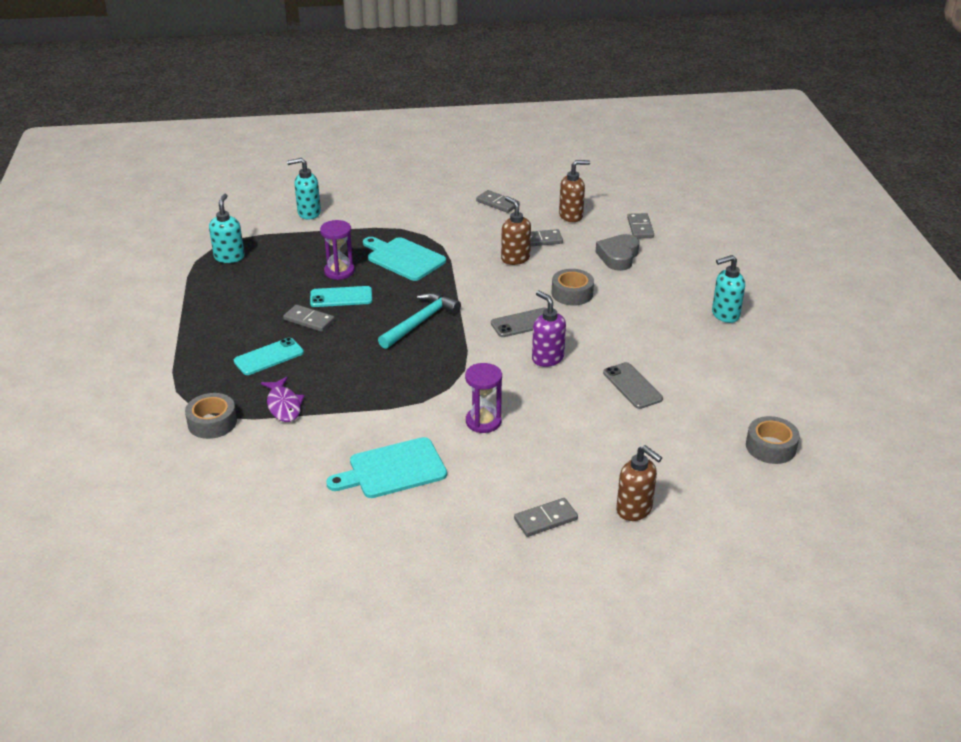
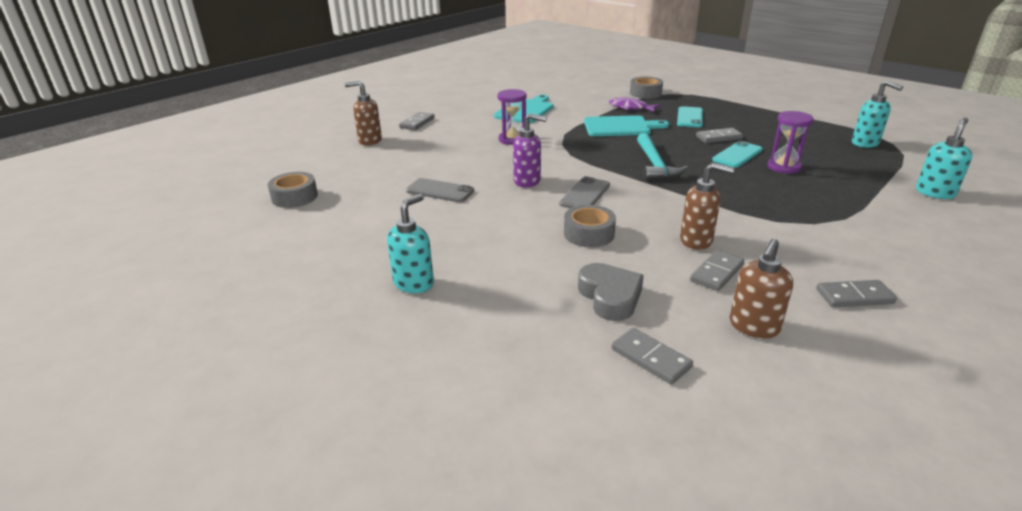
camera: 140 degrees right, 5 degrees down
turquoise cutting board [363,237,446,281] -> turquoise cutting board moved to [584,115,669,136]

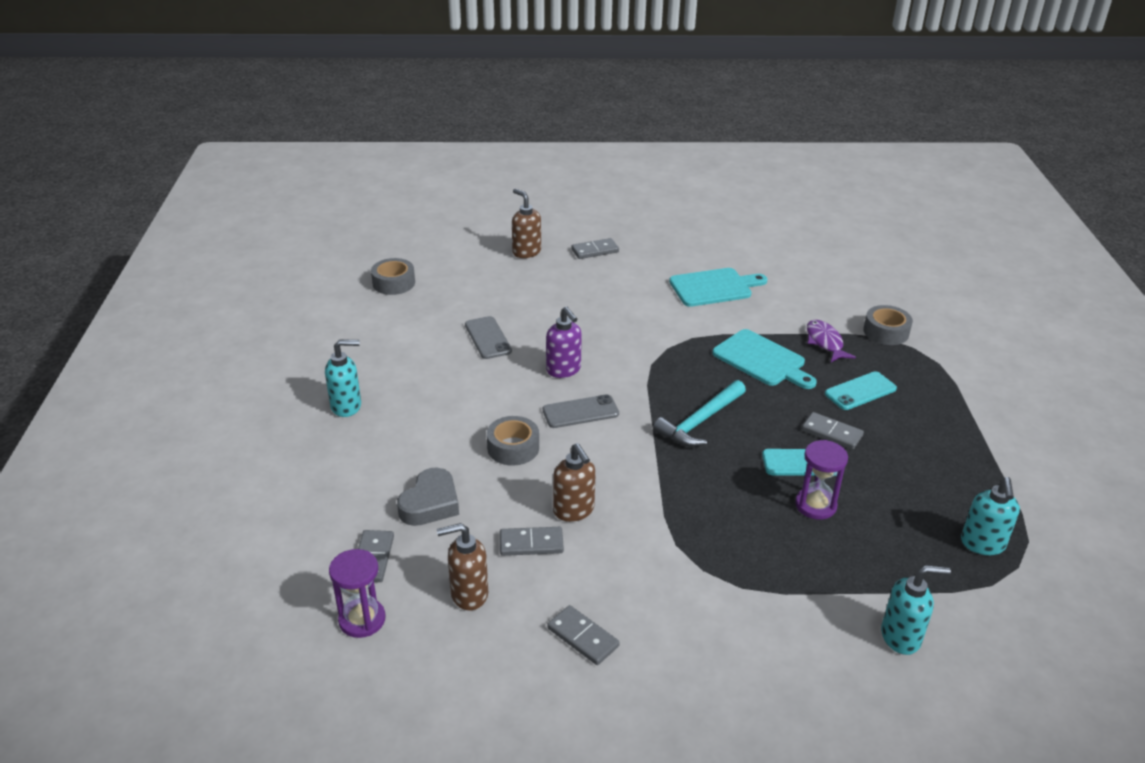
camera: 45 degrees right, 5 degrees up
purple hourglass [497,89,526,145] -> purple hourglass moved to [329,549,385,638]

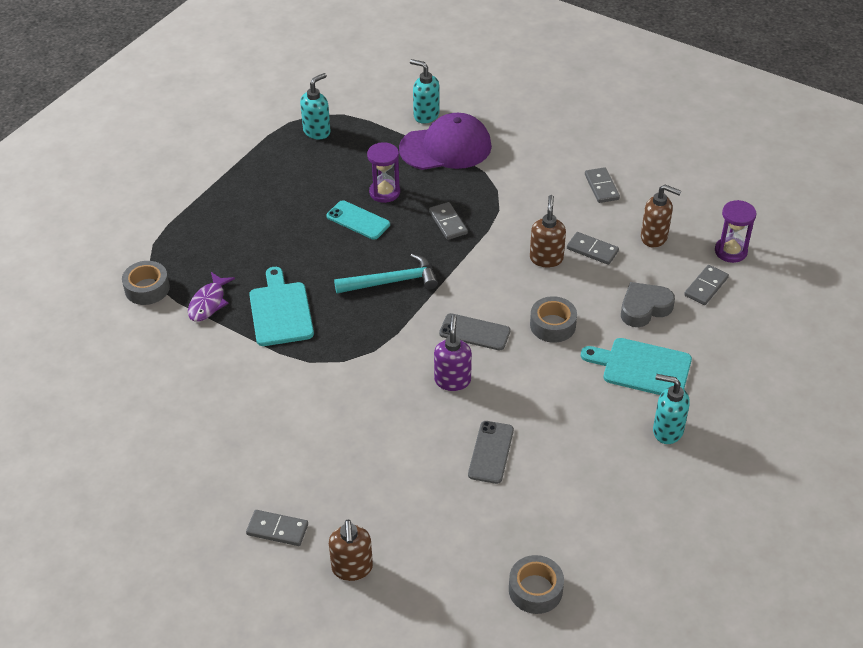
camera: 145 degrees left, 10 degrees up
turquoise cutting board [669,268,767,307] -> turquoise cutting board moved to [581,338,692,395]
grey domino [802,412,864,450] -> grey domino moved to [429,202,468,240]
turquoise phone [825,371,897,410] -> none
none -> purple cap [399,113,492,170]

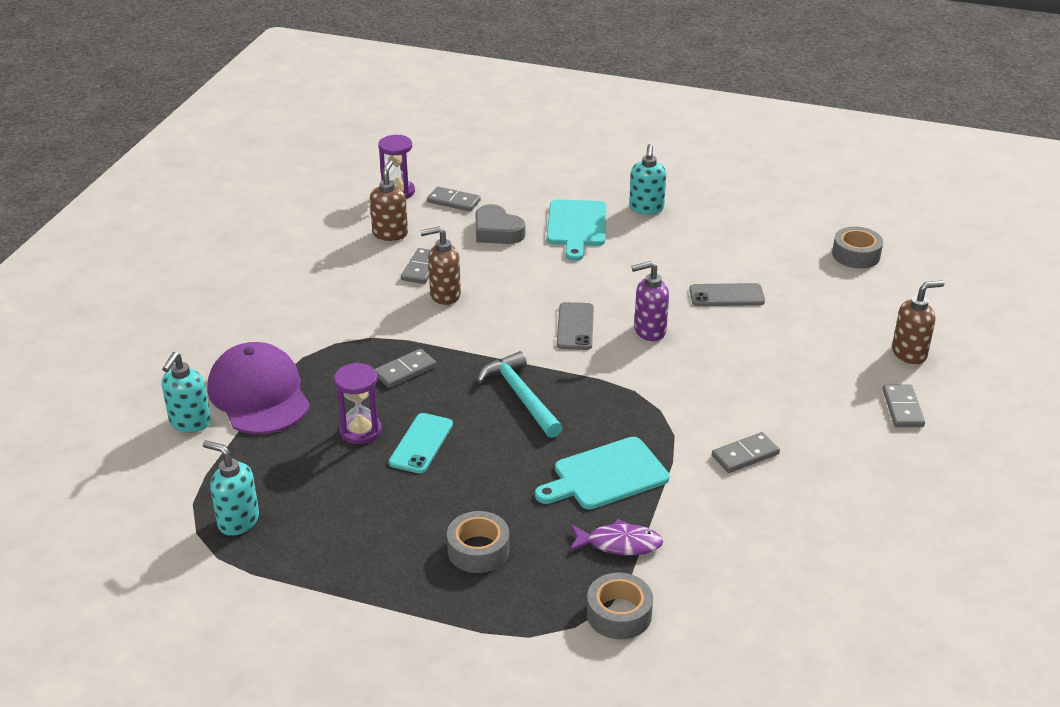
camera: 105 degrees left, 10 degrees down
grey tape [530,296,577,343] -> grey tape moved to [447,511,510,573]
grey domino [585,167,620,203] -> grey domino moved to [712,432,780,473]

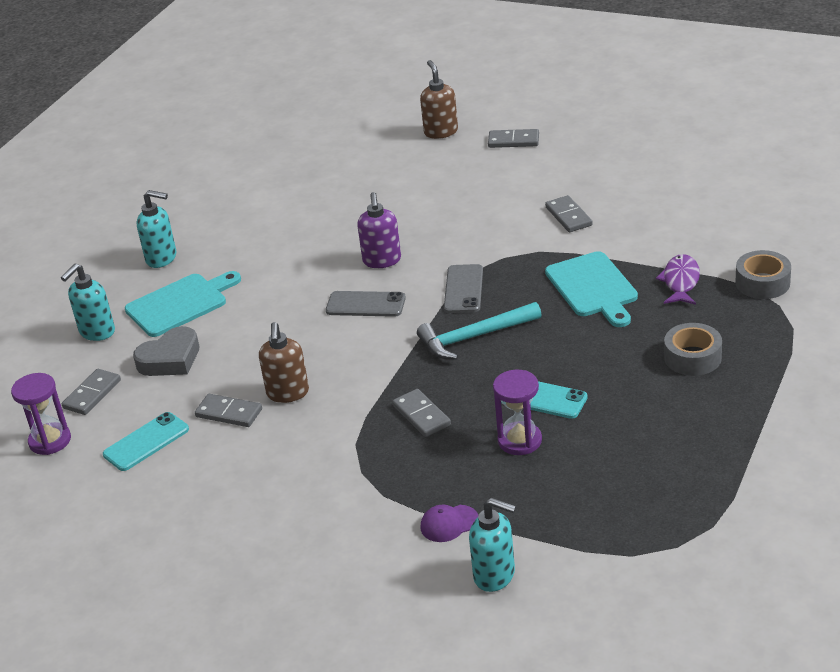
camera: 80 degrees left, 0 degrees up
turquoise soap dispenser [203,440,259,536] -> turquoise soap dispenser moved to [61,264,115,341]
purple cap [207,342,310,434] -> purple cap [421,505,478,542], size x0.41
brown soap dispenser [370,160,408,241] -> turquoise phone [103,412,189,471]
turquoise cutting board [547,199,607,261] -> turquoise cutting board turned 45 degrees counterclockwise [125,271,241,337]
grey phone [689,283,765,306] -> grey phone moved to [444,264,483,313]
grey tape [832,227,883,268] -> none

